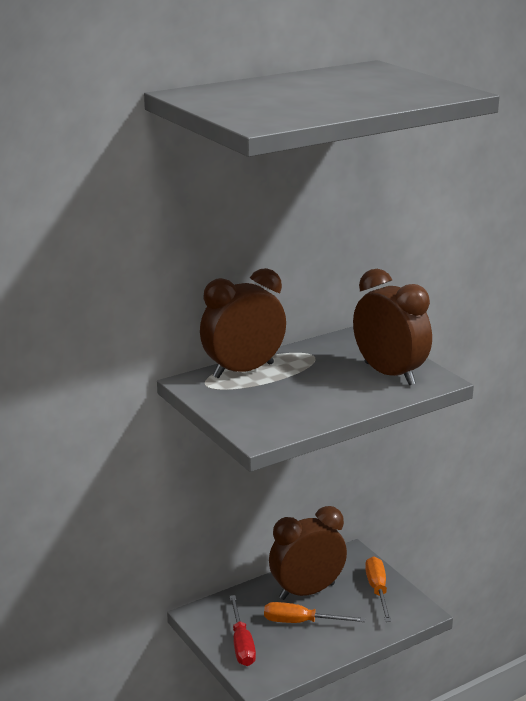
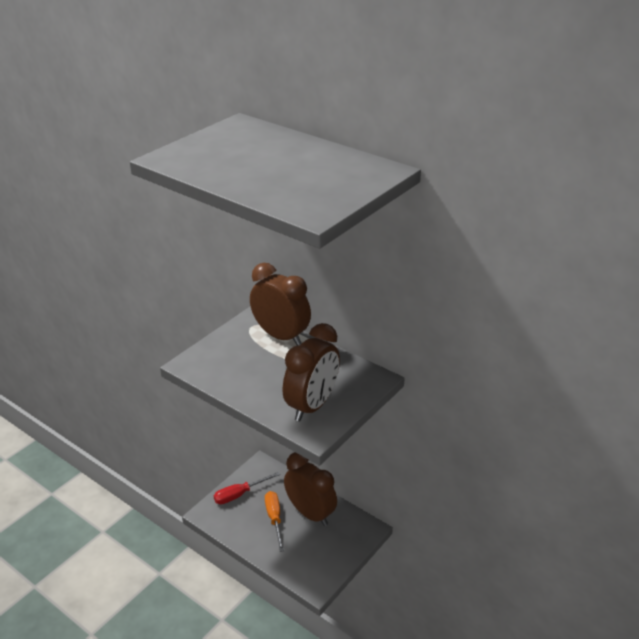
camera: 70 degrees right, 10 degrees up
orange screwdriver [365,556,392,622] -> none

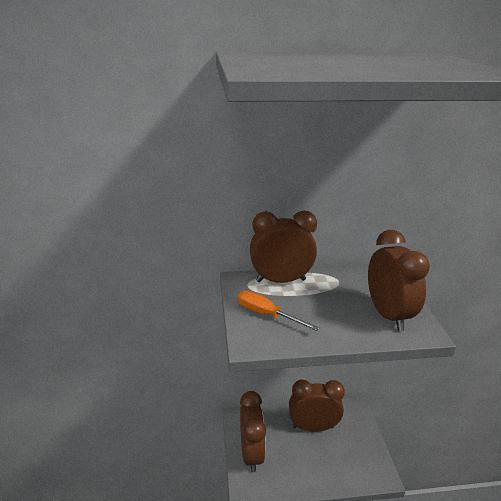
camera: 45 degrees left, 5 degrees down
red screwdriver [214,472,280,504] -> brown clock [240,391,266,472]
orange screwdriver [265,491,284,552] -> orange screwdriver moved to [238,291,319,331]

